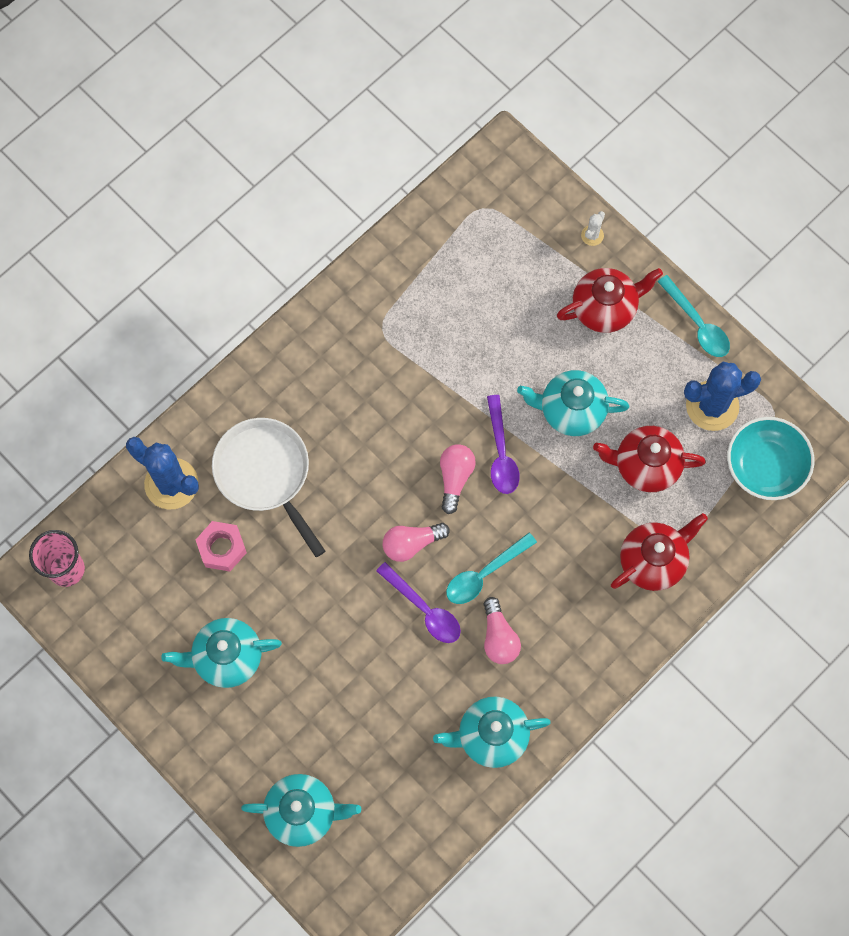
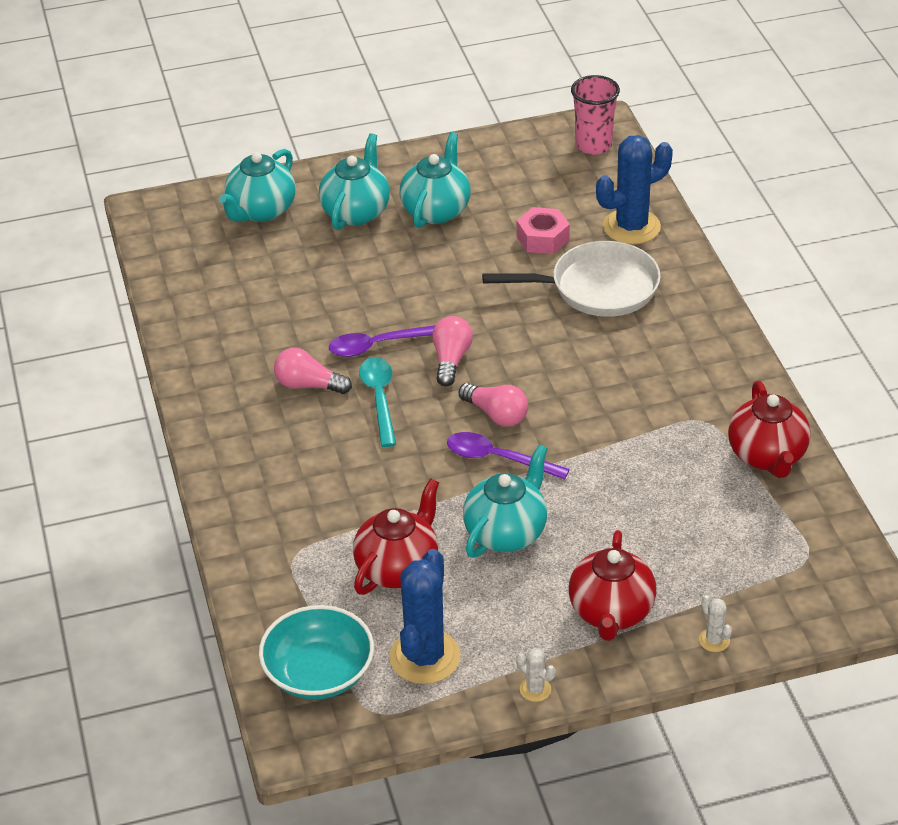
camera: 120 degrees right, 30 degrees down
turquoise teapot [433,697,551,768] -> turquoise teapot moved to [319,133,390,230]
red teapot [611,513,708,591] -> red teapot moved to [728,381,811,478]
turquoise spoon [658,275,730,357] -> white cactus [516,648,555,702]

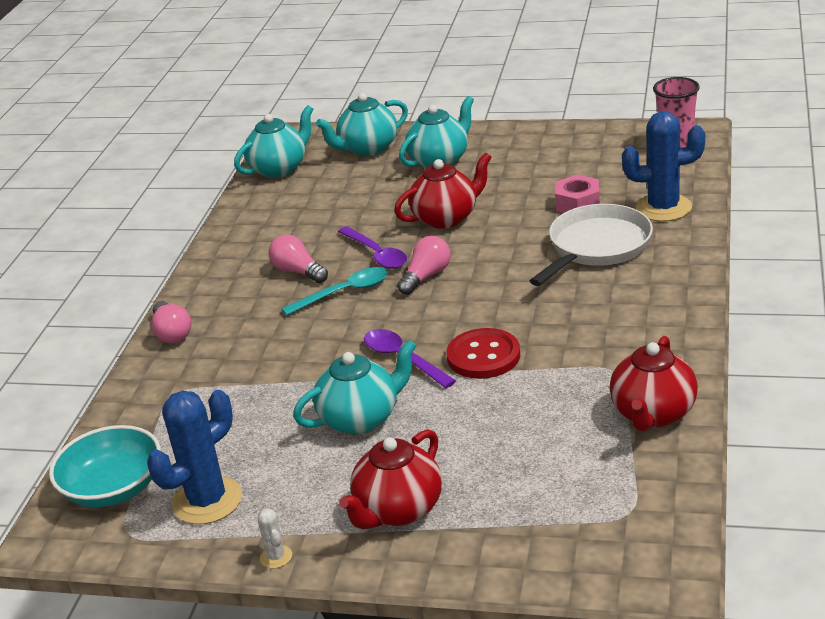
camera: 30 degrees right, 10 degrees down
purple spoon [329,325,435,357] -> purple spoon turned 135 degrees counterclockwise [338,226,407,269]
red teapot [353,478,439,595] -> red teapot moved to [394,153,492,229]
turquoise spoon [359,357,396,447] -> turquoise spoon turned 45 degrees clockwise [282,267,388,316]
turquoise teapot [399,132,471,228] -> turquoise teapot moved to [234,105,313,178]
pink light bulb [459,383,528,427] -> pink light bulb moved to [151,301,192,343]
white pan [482,241,661,317] -> white pan turned 75 degrees counterclockwise [530,204,653,286]
white cactus [699,595,732,652] -> none
none -> red button [446,328,520,379]

